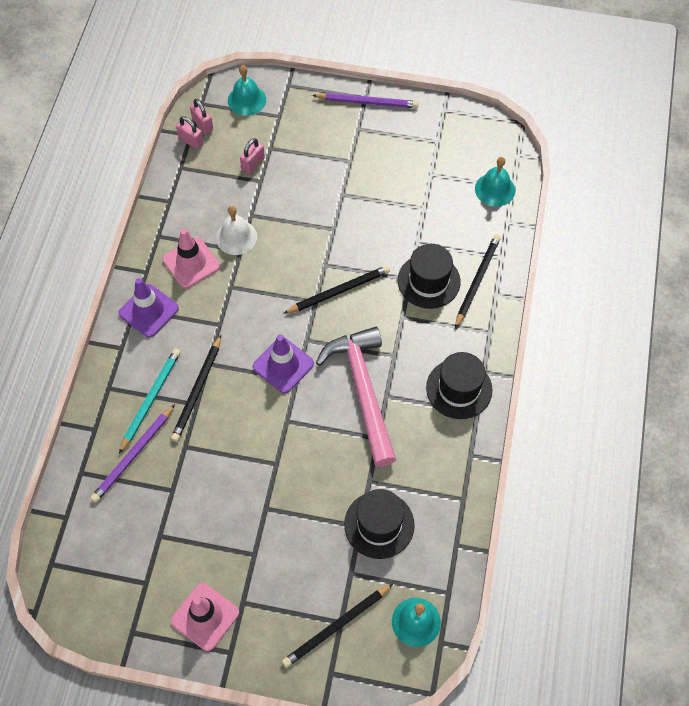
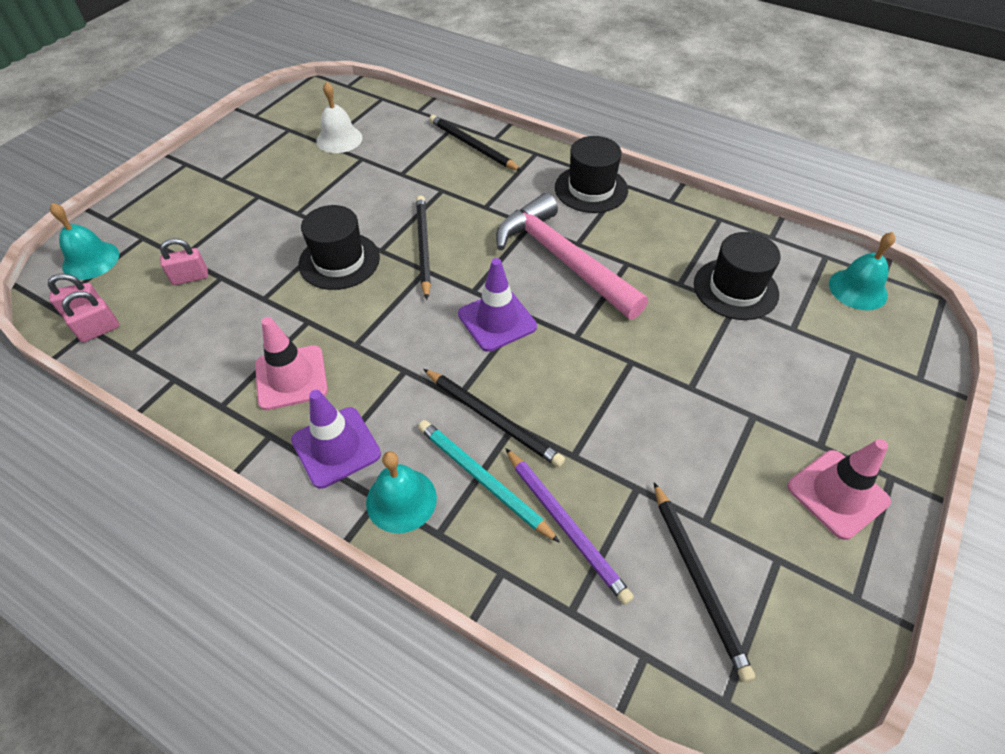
camera: 70 degrees left, 10 degrees down
white bell [216,206,257,255] -> white bell moved to [316,82,362,153]
pink padlock [240,138,265,174] -> pink padlock turned 75 degrees counterclockwise [160,238,208,285]
black pencil [282,584,393,668] -> black pencil moved to [654,482,755,682]
purple pencil [312,93,419,108] -> none
pink hammer [316,327,396,467] -> pink hammer turned 45 degrees clockwise [496,193,648,319]
black hat [398,244,460,309] -> black hat moved to [298,205,380,290]
turquoise bell [475,157,515,207] -> turquoise bell moved to [366,451,437,533]

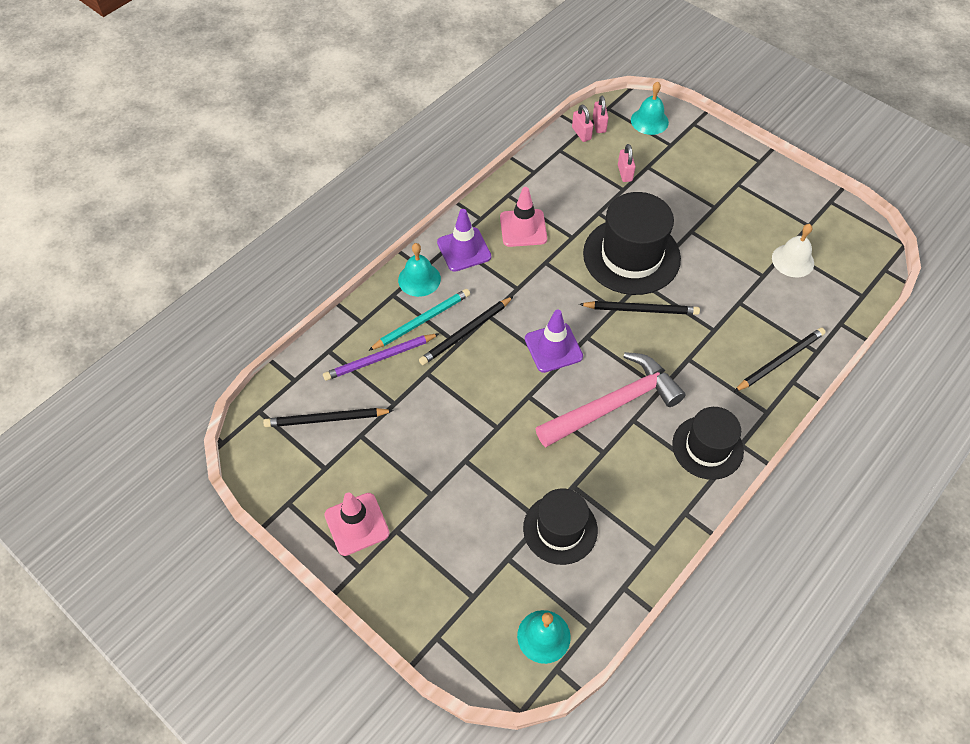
camera: 100 degrees right, 5 degrees up
black hat [298,205,380,290] -> black hat [583,192,681,295], size x1.56

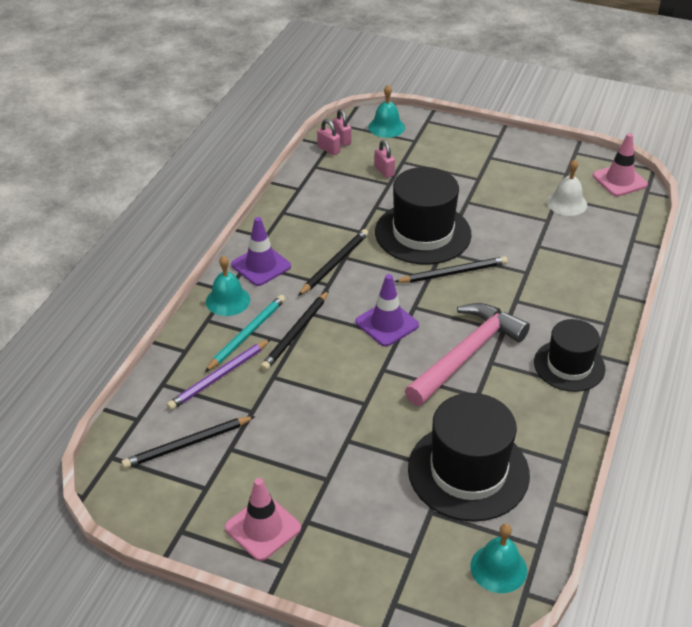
camera: 20 degrees left, 15 degrees down
pink traffic cone [500,187,547,247] -> pink traffic cone moved to [593,133,648,196]
black hat [523,488,598,565] -> black hat [408,393,530,522], size x1.56
black pencil [734,328,826,392] -> black pencil moved to [298,229,369,296]

